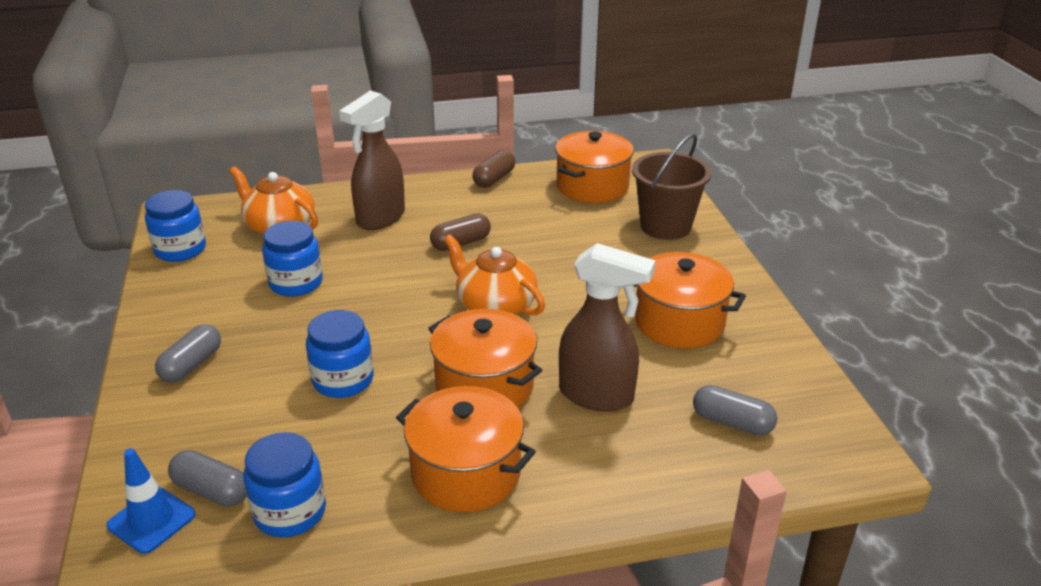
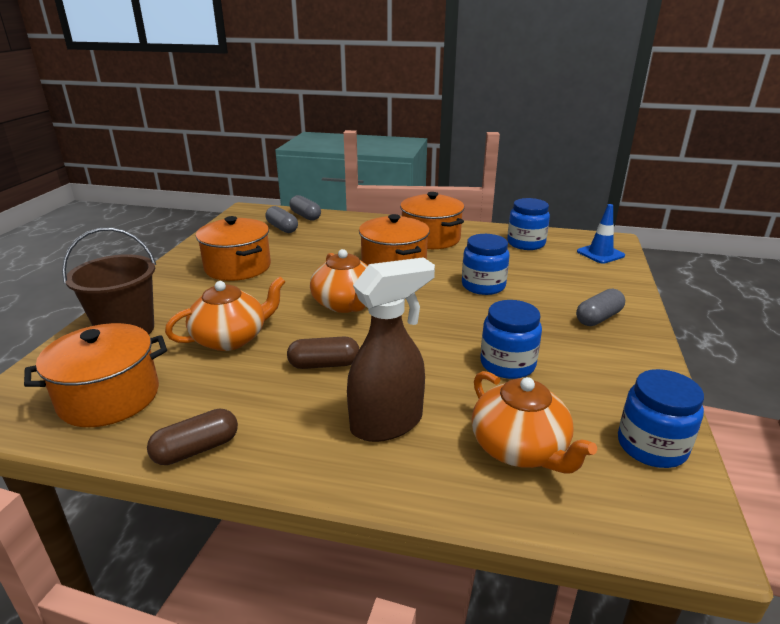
camera: 155 degrees left, 5 degrees down
grey capsule [168,450,247,506] -> grey capsule moved to [289,195,321,221]
brown spray bottle [559,243,655,412] -> none
none -> orange teapot [165,277,286,351]

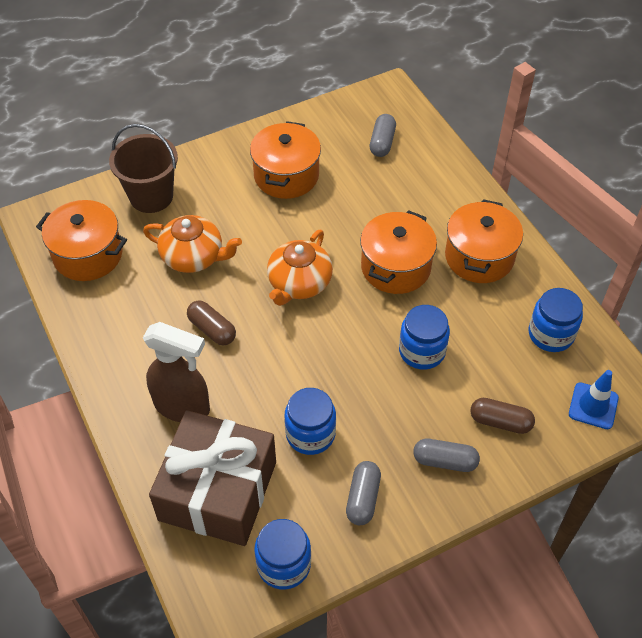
camera: 50 degrees right, 25 degrees up
brown capsule [147,408,238,465] -> brown capsule moved to [470,398,535,434]
grey capsule [289,195,321,221] -> grey capsule moved to [346,461,381,525]
orange teapot [471,371,597,474] -> brown gift [149,410,276,546]

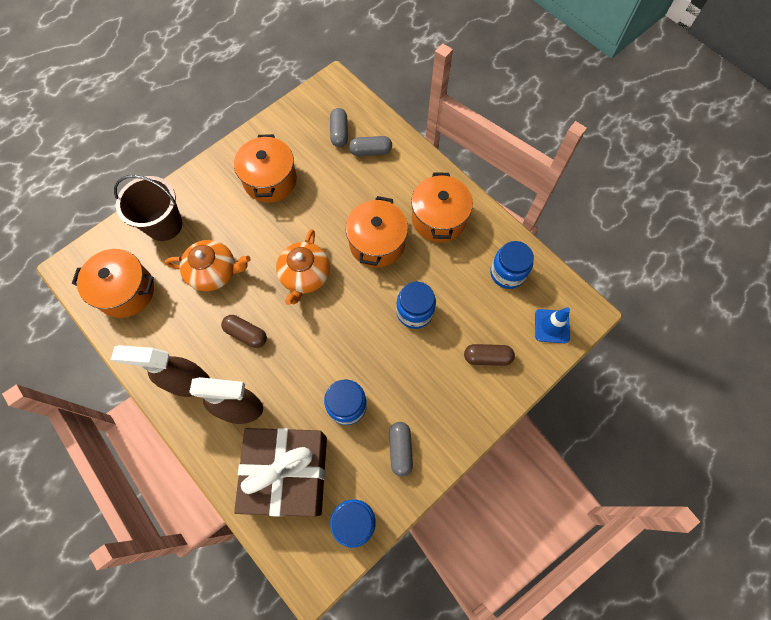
camera: 15 degrees left, 15 degrees up
grey capsule [413,439,480,472] -> grey capsule moved to [349,136,392,156]
none -> brown spray bottle [111,345,210,397]

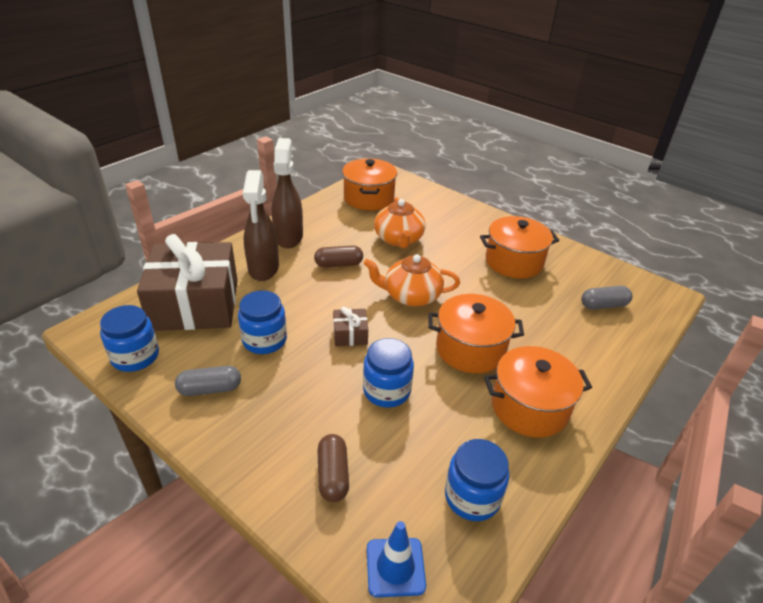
camera: 80 degrees right, 30 degrees down
brown bucket [114,175,183,241] -> none
brown capsule [221,315,267,348] -> brown capsule turned 60 degrees clockwise [314,245,363,268]
grey capsule [349,136,392,156] -> none
none -> brown gift [333,307,368,346]

